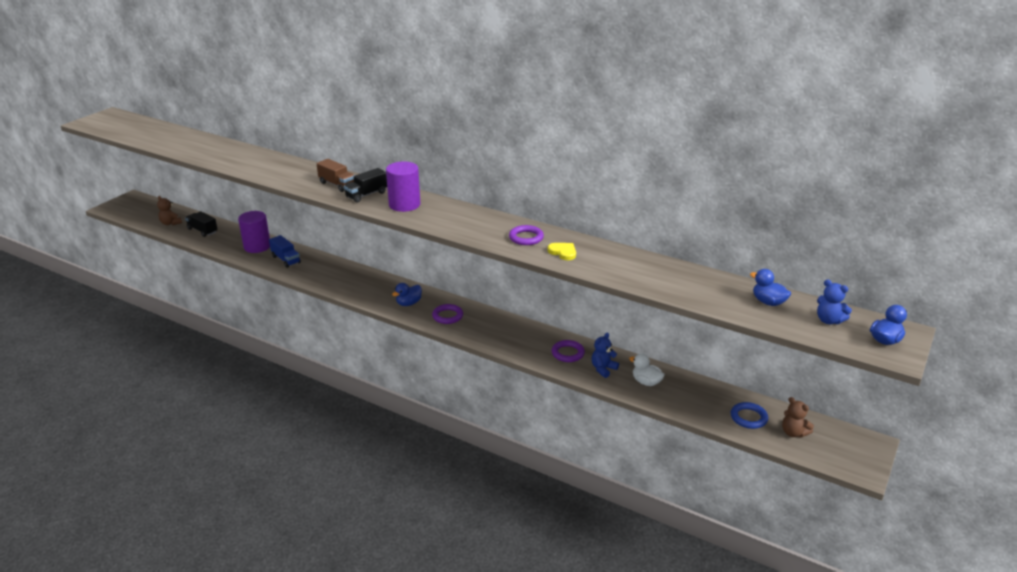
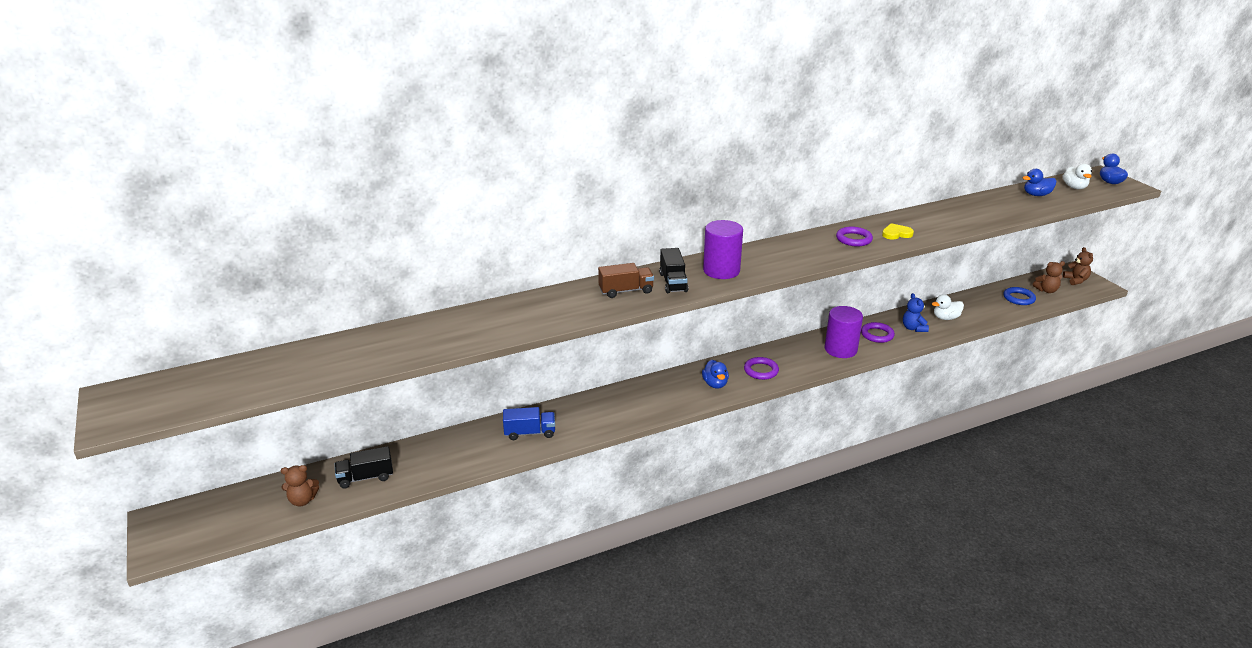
camera: 55 degrees left, 0 degrees up
purple cylinder [238,211,270,253] -> purple cylinder moved to [825,306,863,358]
blue teddy bear [817,279,852,324] -> white duck [1063,164,1092,189]
none -> brown teddy bear [1063,247,1093,285]

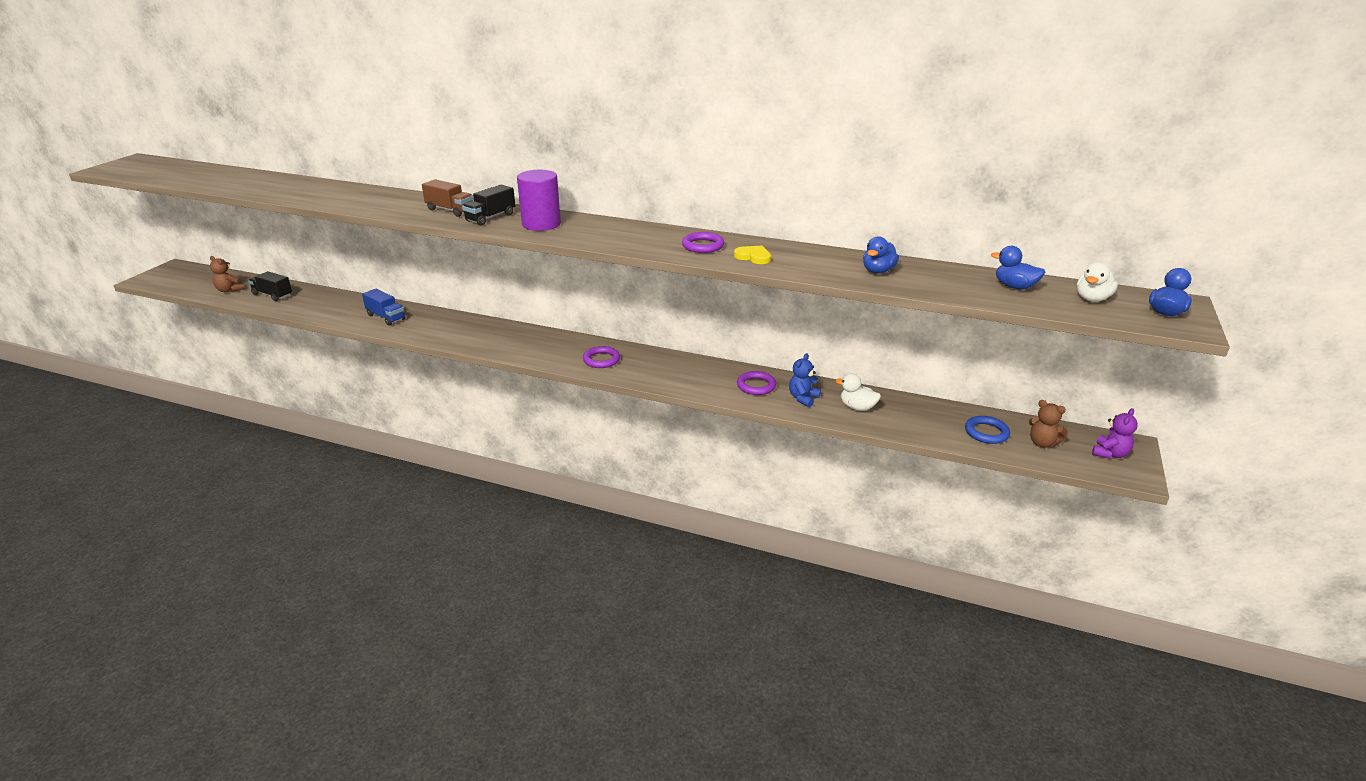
camera: 45 degrees right, 0 degrees up
blue duck [702,360,729,389] -> blue duck moved to [863,236,899,274]
purple cylinder [825,306,863,358] -> none
brown teddy bear [1063,247,1093,285] -> purple teddy bear [1092,408,1138,459]

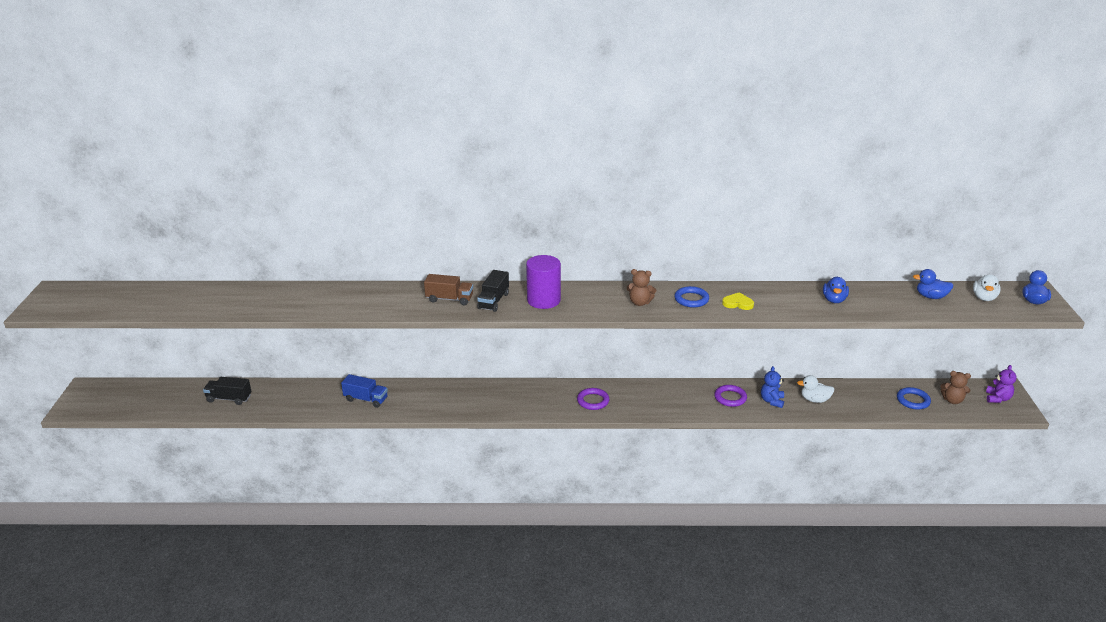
camera: 20 degrees left, 0 degrees up
brown teddy bear [210,256,244,292] -> brown teddy bear moved to [627,269,656,306]
purple ring [682,232,724,253] -> blue ring [675,286,709,308]

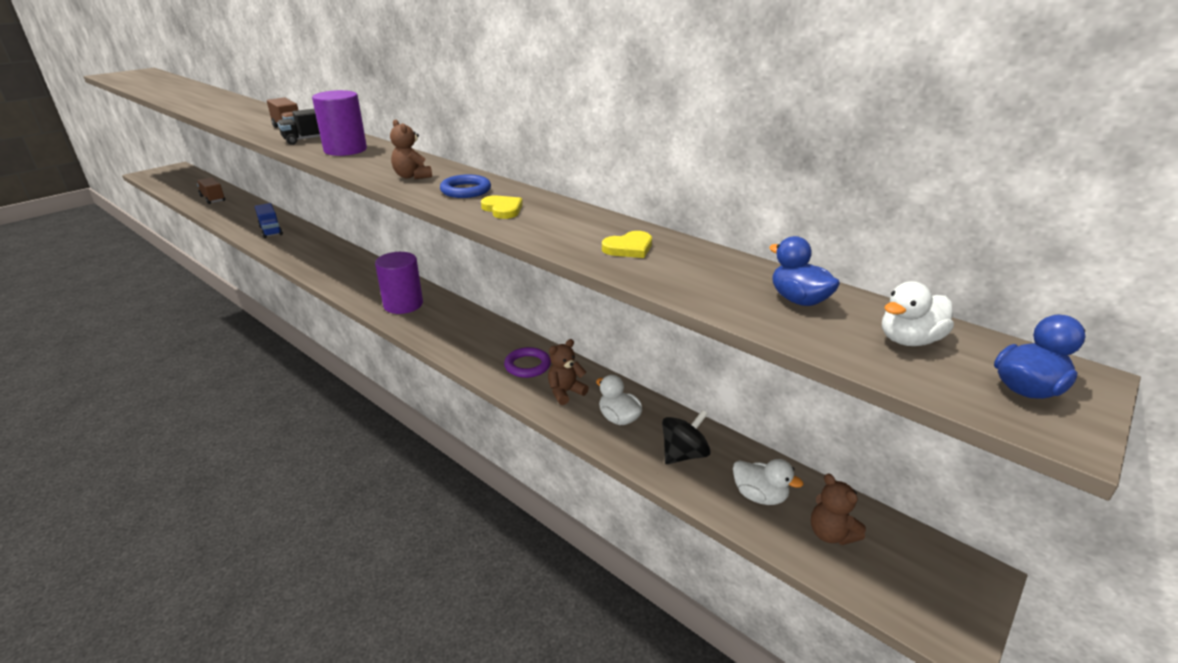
camera: 40 degrees right, 0 degrees up
black truck [203,377,252,405] -> brown truck [197,177,225,204]
purple ring [577,388,609,410] -> purple cylinder [375,252,423,314]
blue teddy bear [761,366,784,408] -> brown teddy bear [548,339,589,405]
blue duck [823,277,849,303] -> yellow heart [602,231,652,258]
blue ring [897,387,931,410] -> white duck [733,459,803,505]
purple teddy bear [986,365,1017,403] -> none
none -> black spinning top [662,410,711,464]

